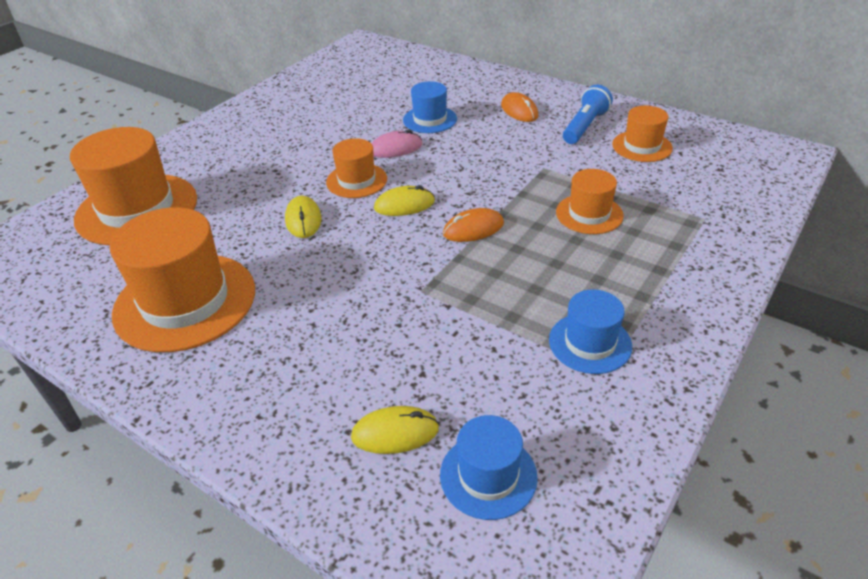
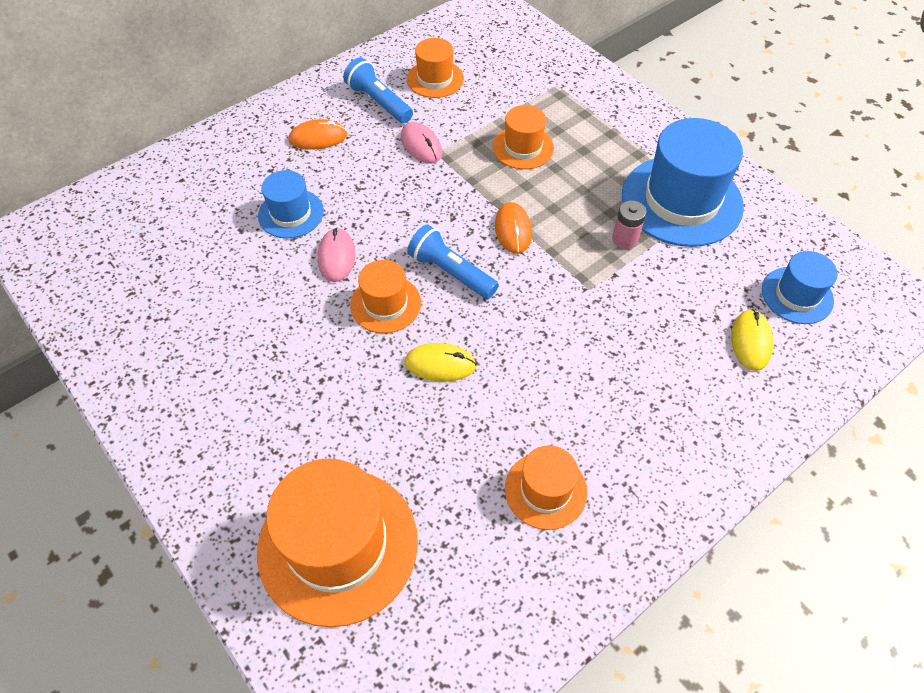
camera: 75 degrees left, 15 degrees up
orange hat [110,207,255,352] -> orange hat [505,445,587,530], size x0.54
yellow mouse [374,185,435,216] -> blue flashlight [407,224,499,299]
blue hat [549,290,632,374] -> blue hat [622,118,744,247], size x1.86
none -> pink mouse [401,122,442,164]
none -> pink battery [612,200,646,249]

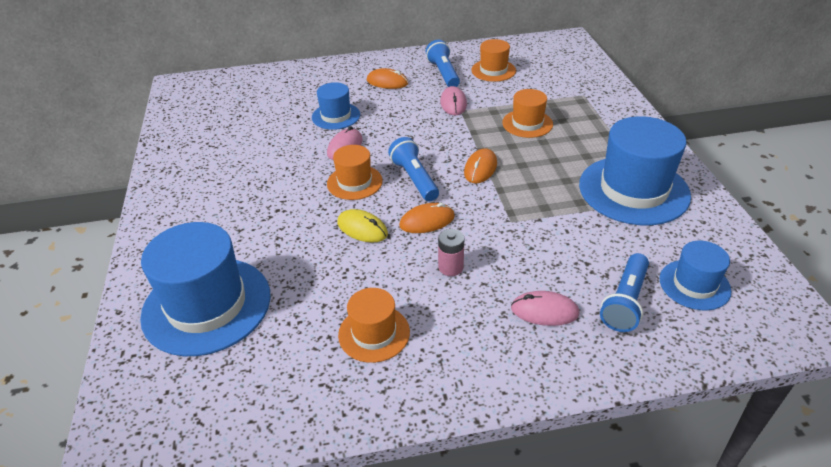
camera: 30 degrees right, 15 degrees down
orange hat [257,459,418,627] -> blue hat [140,222,271,356]
pink battery [612,200,646,249] -> pink battery moved to [438,229,464,276]
yellow mouse [731,309,773,371] -> blue flashlight [600,253,649,332]
none -> orange mouse [399,203,455,233]
none -> pink mouse [511,291,580,326]

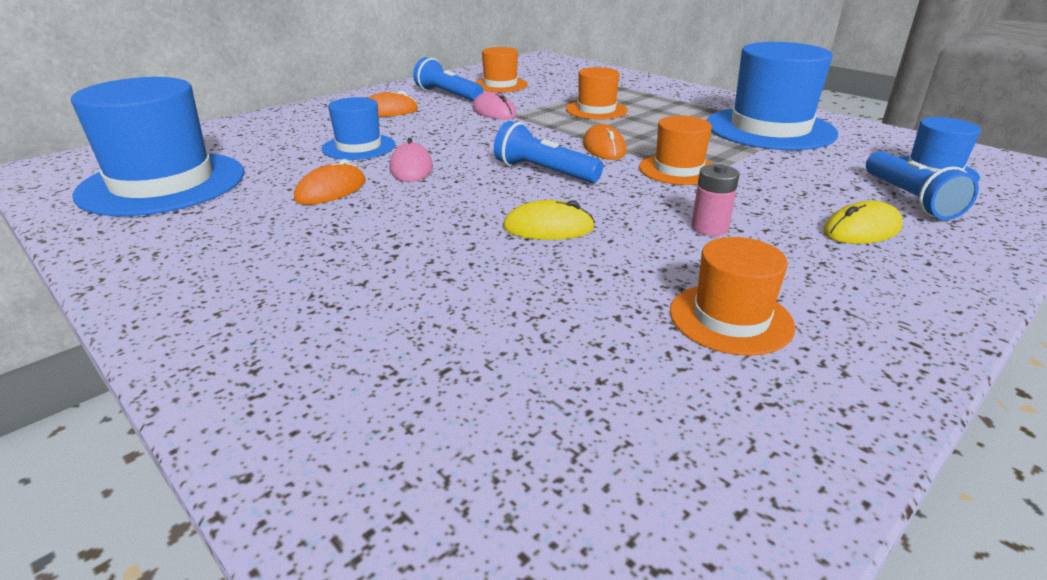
camera: 35 degrees left, 10 degrees down
blue hat [140,222,271,356] -> blue hat moved to [71,77,244,216]
orange hat [327,145,383,200] -> orange hat moved to [639,116,713,185]
orange mouse [399,203,455,233] -> orange mouse moved to [294,159,366,205]
pink mouse [511,291,580,326] -> yellow mouse [823,201,903,244]

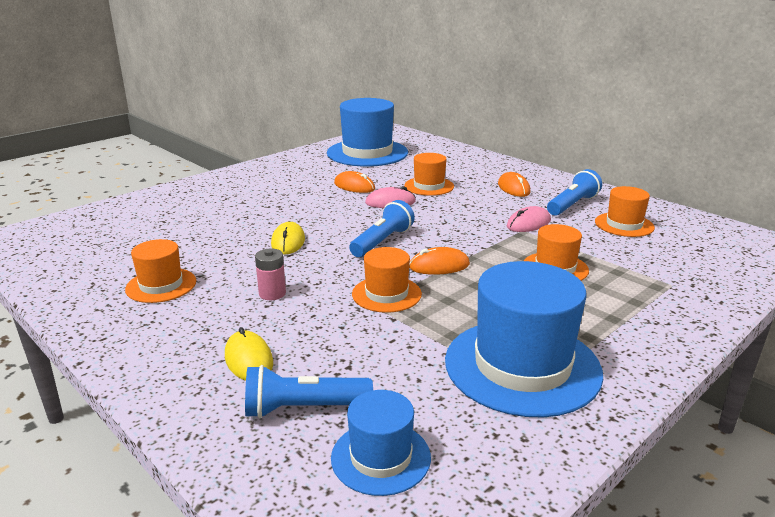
camera: 90 degrees right, 5 degrees down
blue hat [322,97,395,160] -> orange hat [404,153,454,196]

